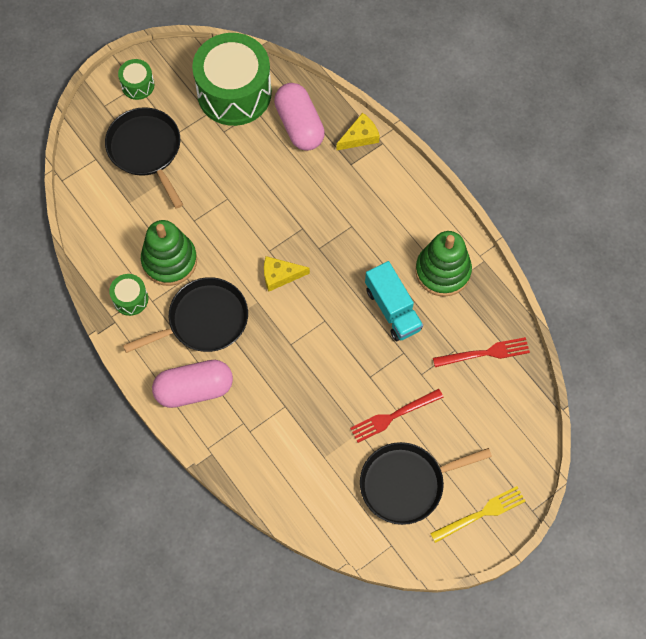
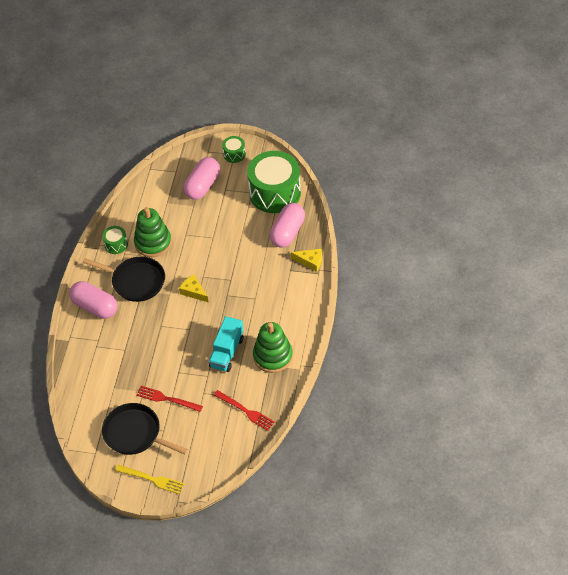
camera: 50 degrees right, 15 degrees down
black pan [105,107,183,209] -> pink capsule [183,157,220,200]

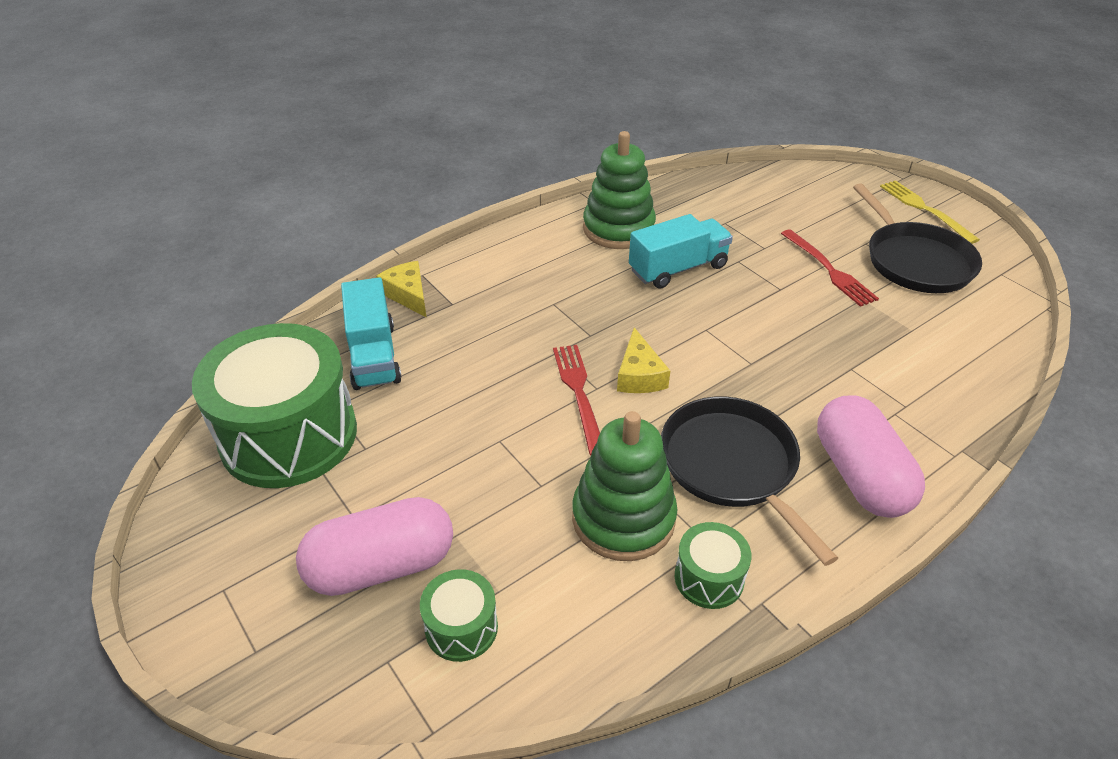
camera: 140 degrees left, 10 degrees down
red fork [214,390,275,431] -> red fork moved to [553,345,600,455]
green drum [222,136,246,163] -> green drum moved to [420,569,498,662]
pink capsule [269,203,305,247] -> turquoise truck [341,277,402,390]

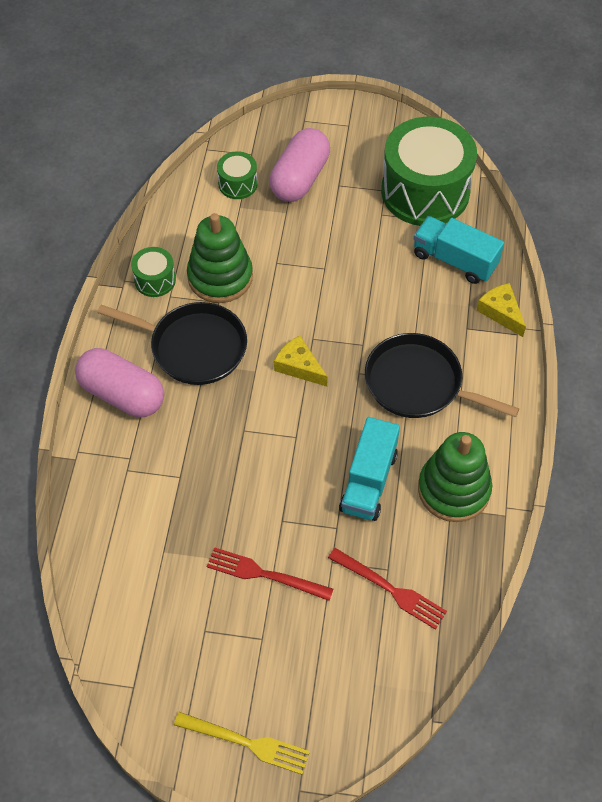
camera: 135 degrees right, 15 degrees up
yellow cheese [376,261,427,318] -> yellow cheese turned 135 degrees counterclockwise [476,283,526,337]
red fork [553,345,600,455] -> red fork moved to [328,548,447,630]
black pan [853,183,982,293] -> black pan moved to [365,333,519,418]

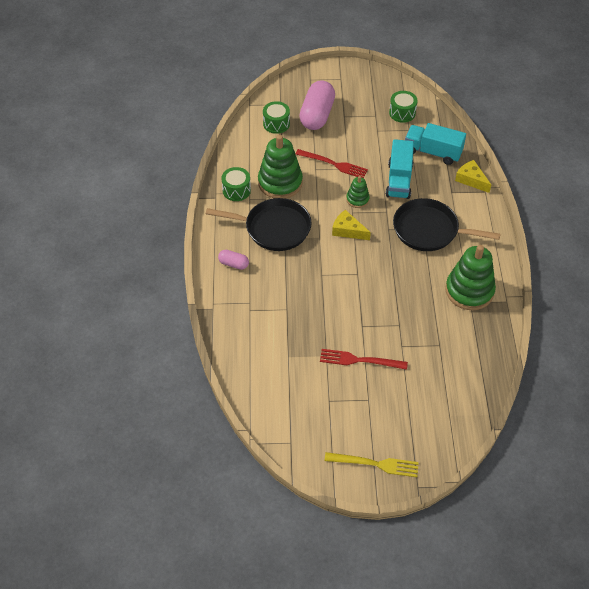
camera: 10 degrees left, 5 degrees down
pink capsule [75,348,164,417] -> pink capsule [218,250,249,270], size x0.48
red fork [328,548,447,630] -> red fork moved to [295,149,368,178]
turquoise truck [339,417,400,521] -> turquoise truck moved to [386,139,414,199]
green drum [381,117,477,226] -> green drum [389,91,417,123], size x0.44
none -> green stacking toy [346,176,370,208]

